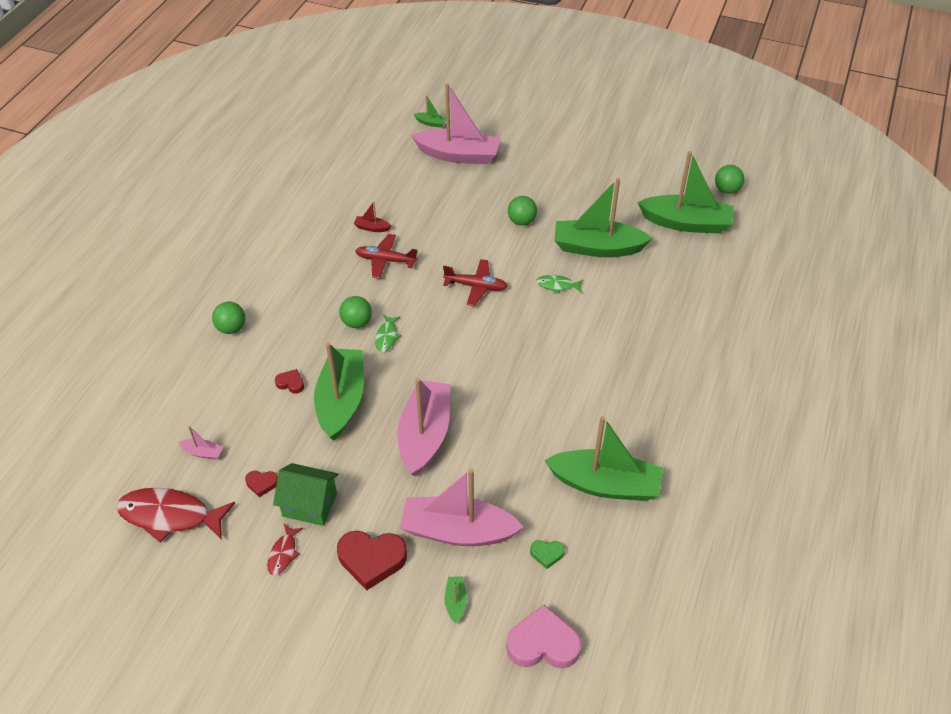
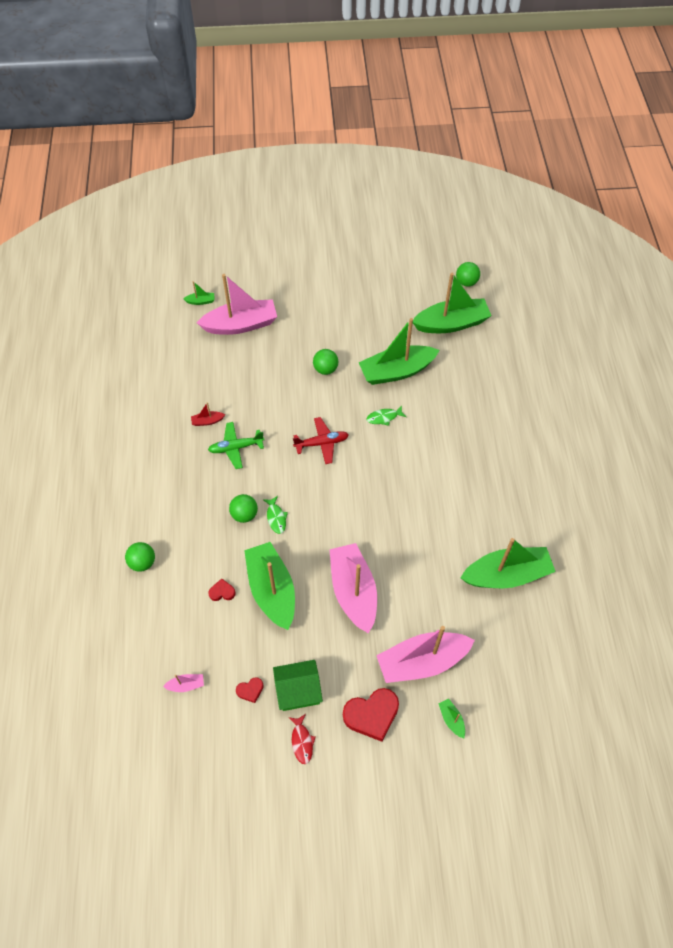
camera: 25 degrees left, 10 degrees up
red fish [117,488,235,543] -> none
red plane [355,234,418,279] -> green plane [208,422,264,469]
pink heart [506,604,582,669] -> none
green heart [530,540,565,569] -> none

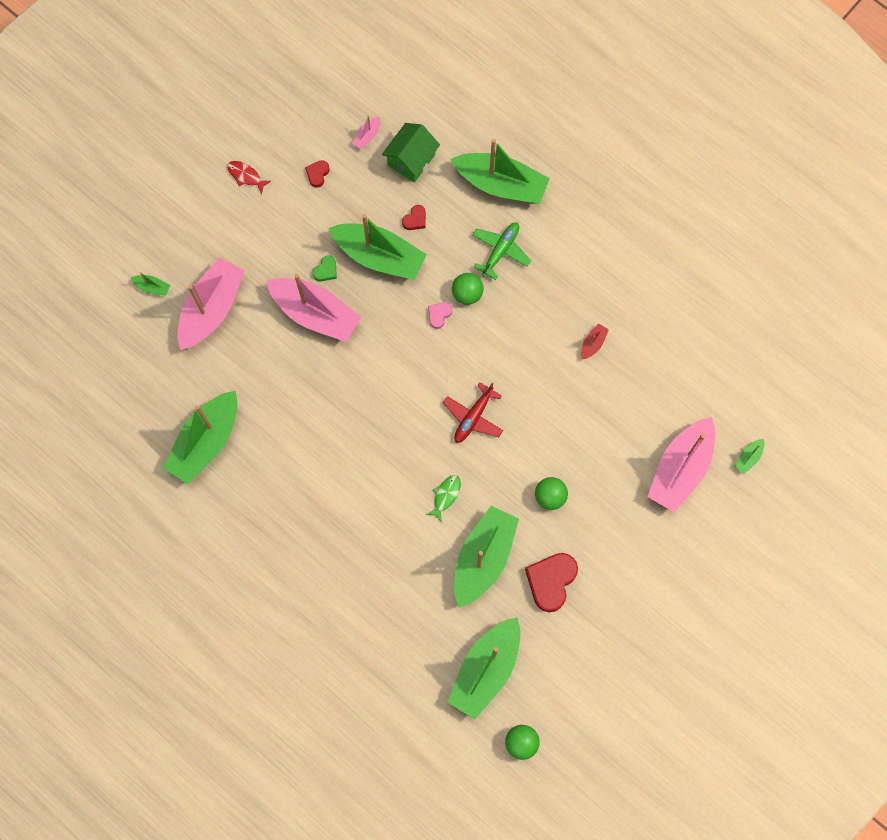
camera: 135 degrees right, 15 degrees up
green ball [125,542,155,572] -> green boat [451,139,550,204]
green plane [208,422,264,469] -> green plane moved to [472,222,531,280]
green fish [263,496,288,534] -> pink heart [428,302,452,329]
green house [273,660,323,711] -> green house moved to [382,123,440,182]
red heart [343,688,399,742] -> red heart moved to [525,553,578,612]
none -> green heart [312,255,337,282]

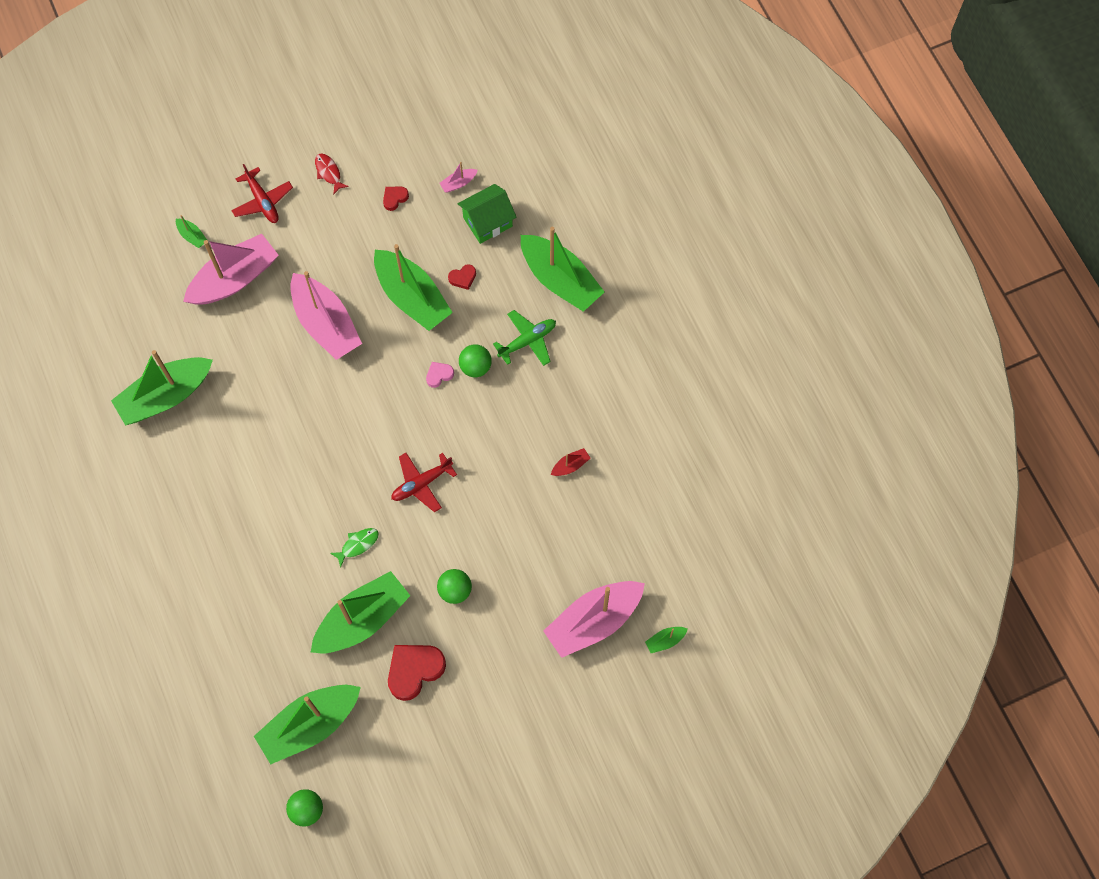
camera: 25 degrees right, 5 degrees down
green heart [312,255,337,282] -> none
none -> red plane [231,164,293,223]

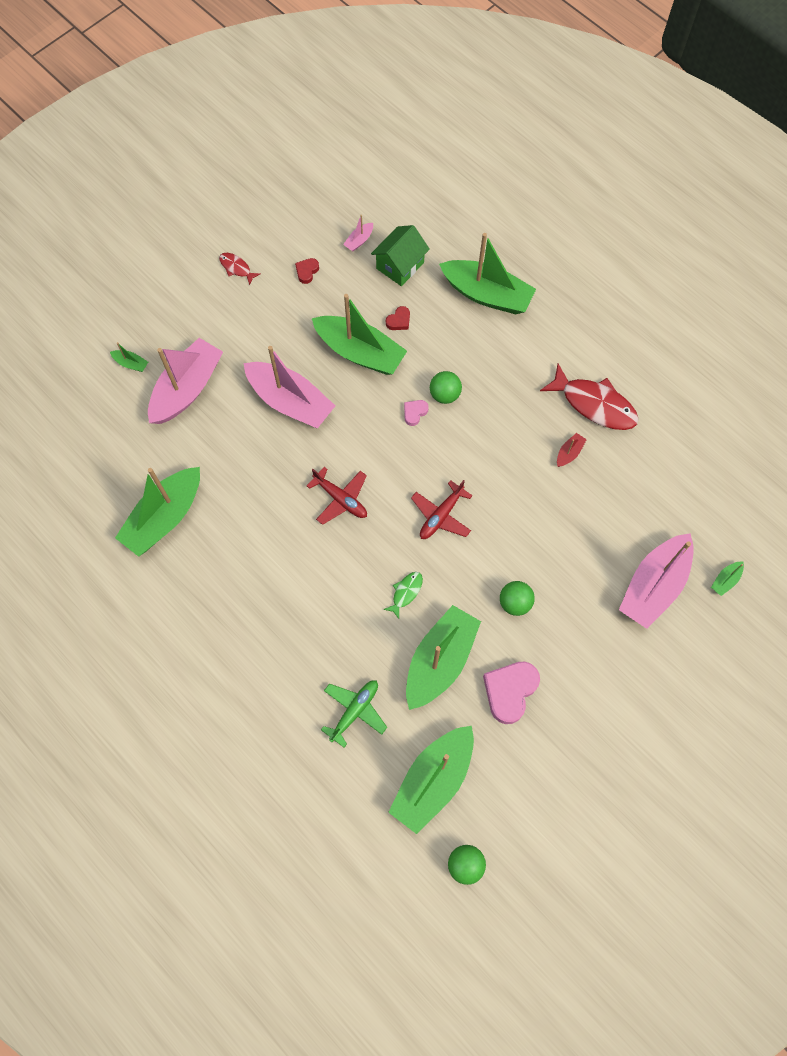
camera: 20 degrees left, 0 degrees up
red plane [231,164,293,223] -> red plane moved to [307,467,367,525]
red heart [388,645,446,701] -> pink heart [483,661,540,724]
green plane [493,310,556,366] -> green plane moved to [321,680,387,748]
none -> red fish [540,364,639,430]

